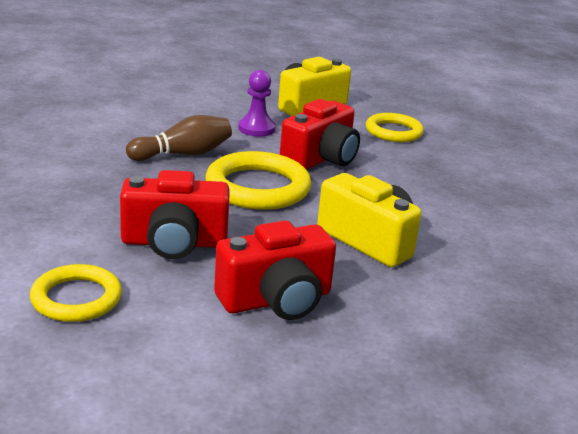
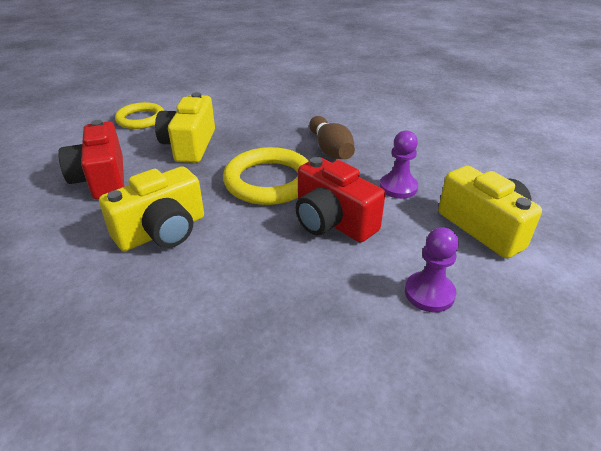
camera: 100 degrees right, 10 degrees up
red camera [120,170,229,259] -> yellow camera [155,92,215,163]
yellow ring [366,113,424,142] -> purple pawn [405,227,459,312]

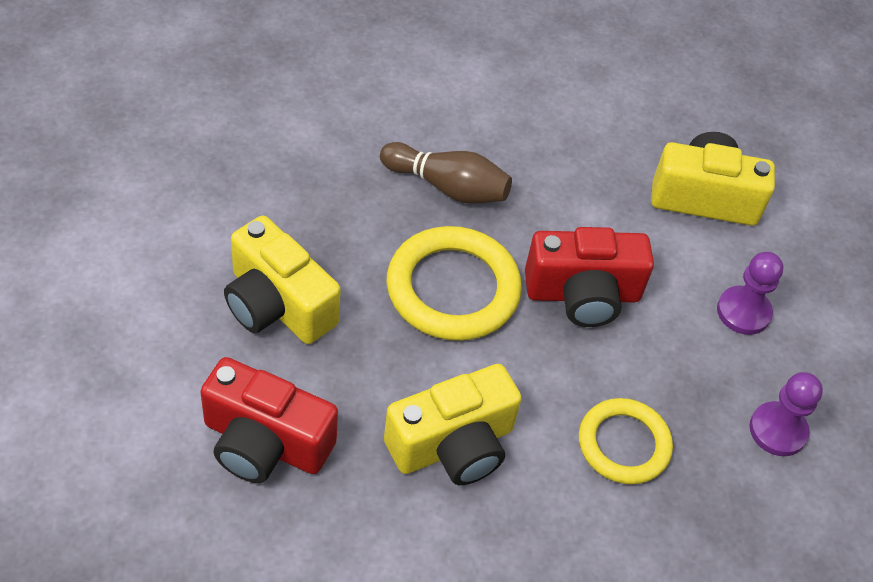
camera: 55 degrees left, 15 degrees up
yellow camera [99,166,204,251] -> yellow camera turned 60 degrees clockwise [384,364,522,485]
yellow ring [115,102,164,129] -> yellow ring moved to [579,398,673,484]
purple pawn [380,130,418,199] -> purple pawn moved to [749,372,823,456]

